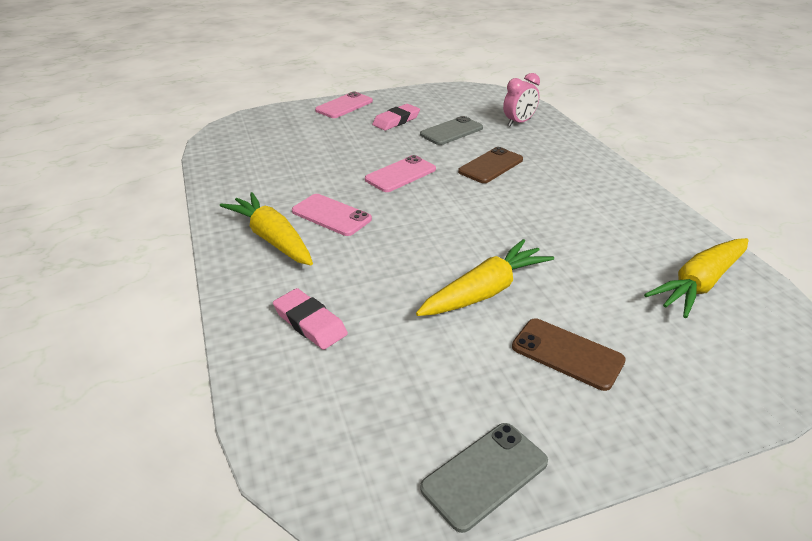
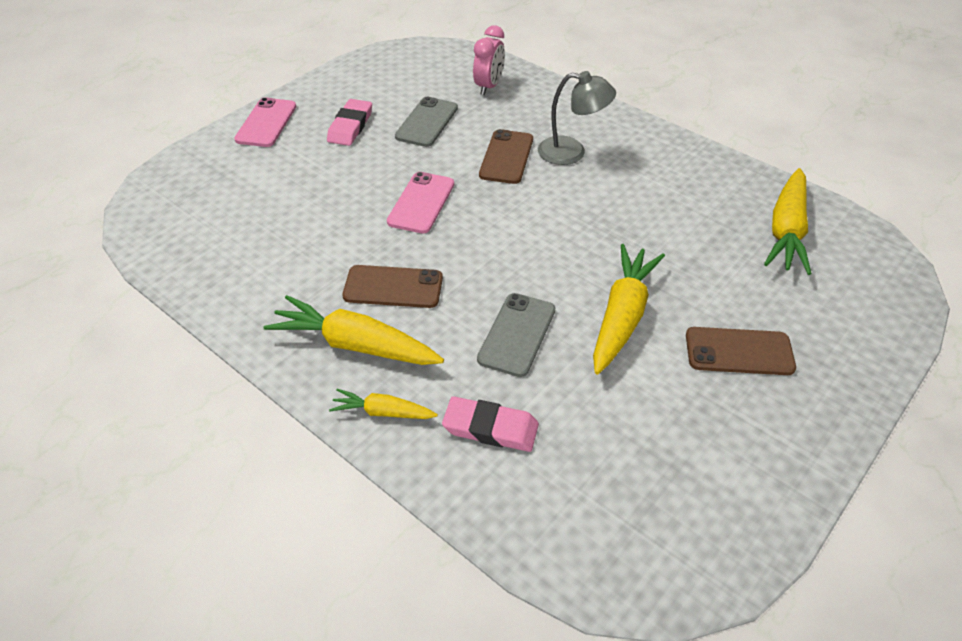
camera: 30 degrees left, 10 degrees up
pink phone [292,194,372,236] -> brown phone [343,265,443,308]
grey phone [420,423,548,533] -> grey phone moved to [477,293,555,377]
none -> yellow carrot [329,389,438,419]
none -> grey lamp [538,71,616,165]

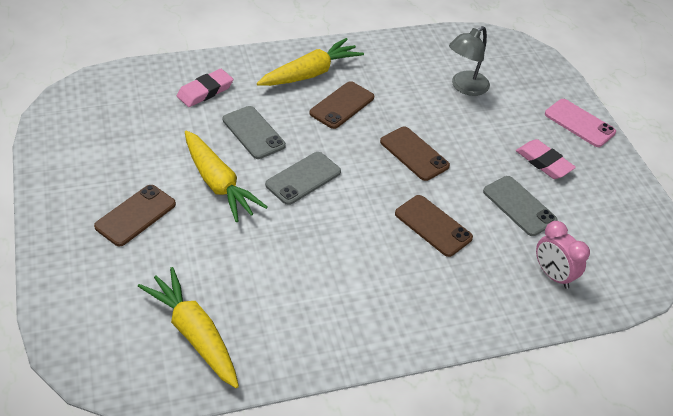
camera: 120 degrees right, 0 degrees up
yellow carrot [329,389,438,419] -> none
pink phone [387,172,454,234] -> brown phone [380,127,450,181]
grey lamp [538,71,616,165] -> grey lamp moved to [449,26,490,96]
none -> grey phone [265,152,341,205]

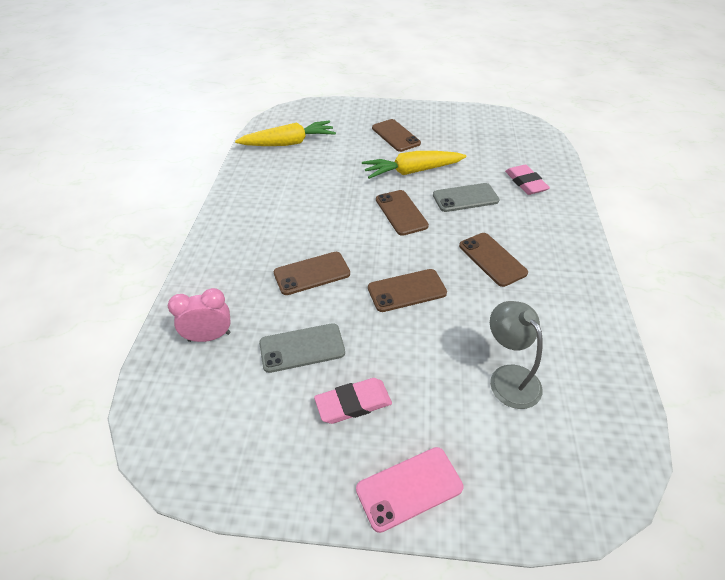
camera: 115 degrees right, 0 degrees up
yellow carrot [257,38,364,86] -> none
grey phone [265,152,341,205] -> brown phone [376,190,429,236]

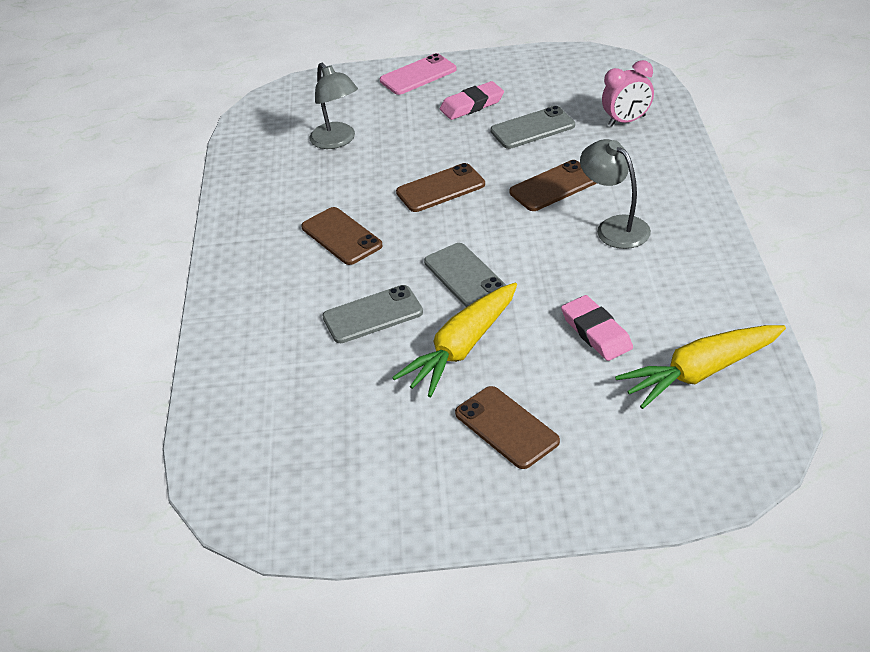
camera: 175 degrees right, 5 degrees down
yellow carrot [362,151,466,179] -> yellow carrot turned 150 degrees clockwise [392,283,517,397]
brown phone [376,190,429,236] -> grey phone [424,243,506,307]
pink eraser [505,165,550,195] -> pink eraser moved to [561,295,633,361]
none -> grey lamp [580,139,651,249]

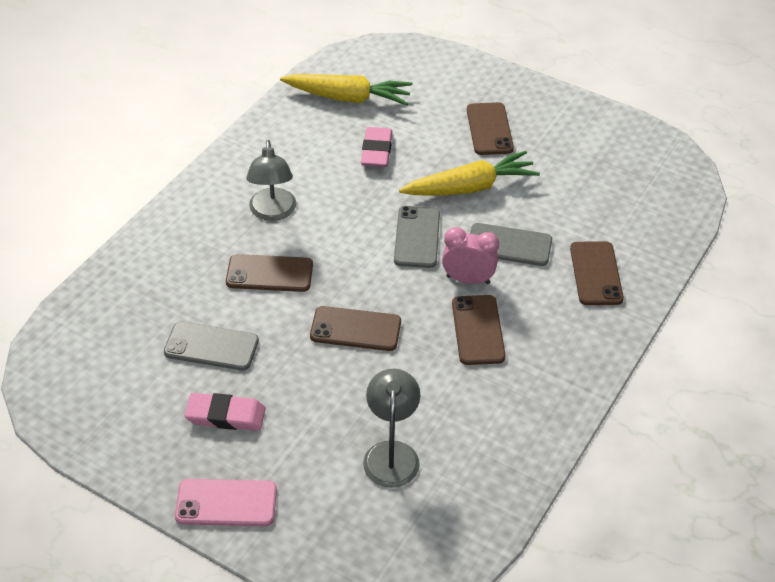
camera: 150 degrees left, 5 degrees up
pink clock [602,60,654,127] -> pink clock moved to [442,227,499,284]
none -> brown phone [570,241,624,305]

